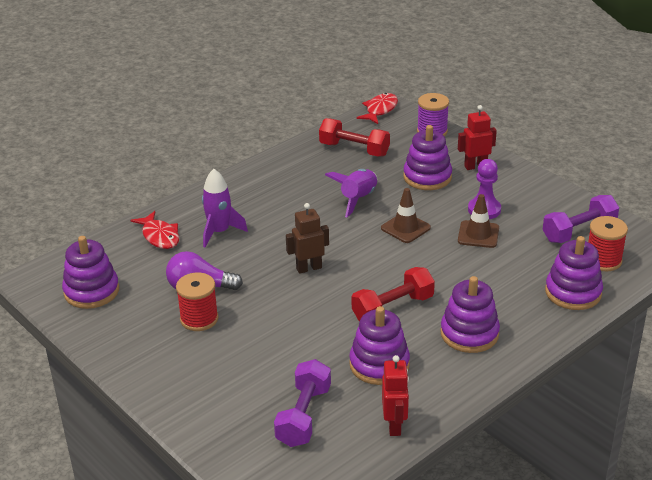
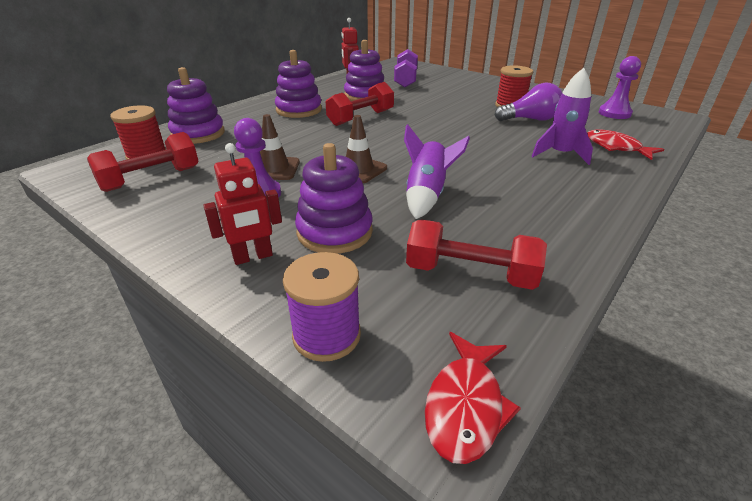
camera: 170 degrees right, 0 degrees up
purple stacking toy [62,236,119,309] -> purple pawn [599,56,641,119]
brown robot [286,203,329,274] -> none
purple dumbbell [543,195,619,243] -> red dumbbell [87,132,199,192]

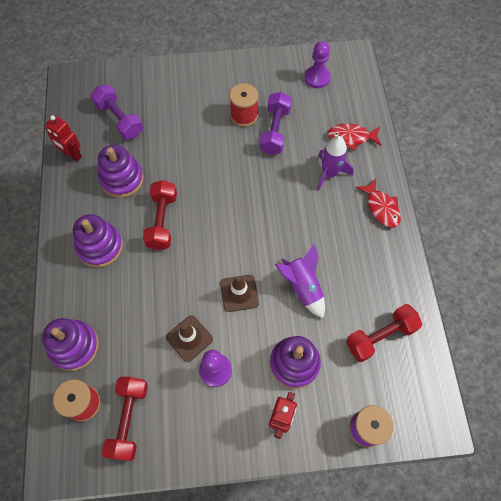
camera: 45 degrees left, 30 degrees up
red fish [425,332,521,464] -> red fish moved to [356,178,401,228]
purple light bulb [495,83,562,121] -> purple dumbbell [260,92,292,155]

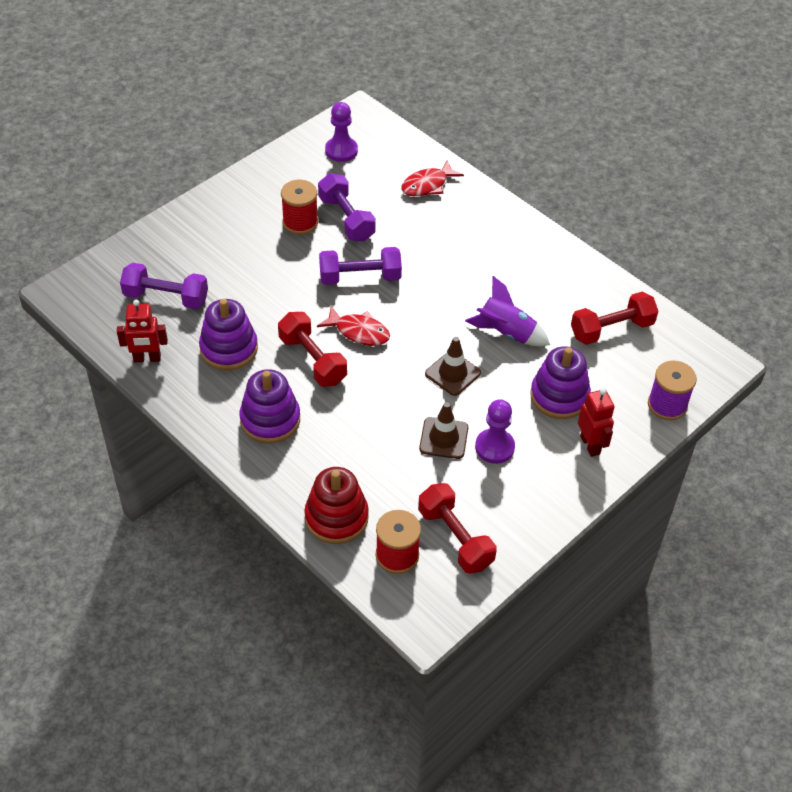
camera: 40 degrees left, 15 degrees down
purple stacking toy [42,318,99,371] -> red stacking toy [304,467,369,544]
purple rocket [317,136,354,191] -> none
red dumbbell [346,304,422,362] -> red dumbbell turned 45 degrees clockwise [571,292,658,345]
red fish [356,178,401,228] -> red fish moved to [317,306,390,346]
none -> purple dumbbell [319,247,402,285]

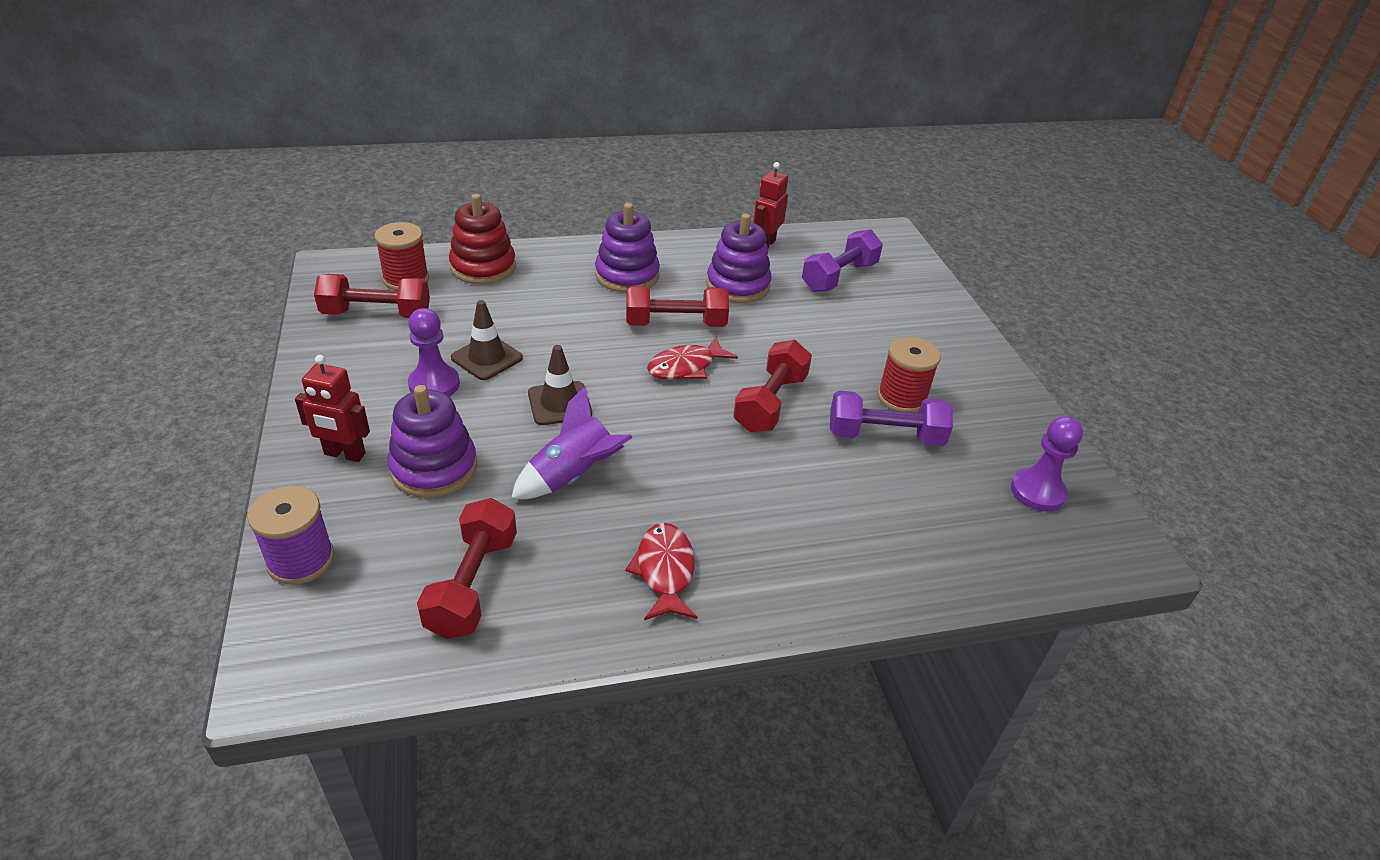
camera: 120 degrees right, 10 degrees down
purple dumbbell [319,247,402,285] -> red dumbbell [733,340,812,432]
red fish [401,160,464,196] -> red fish moved to [625,523,697,620]

